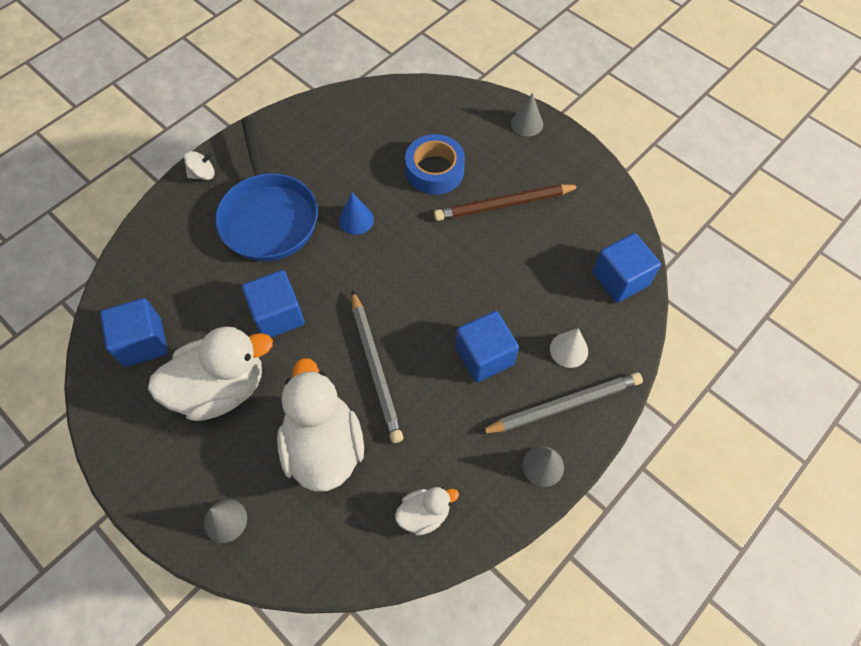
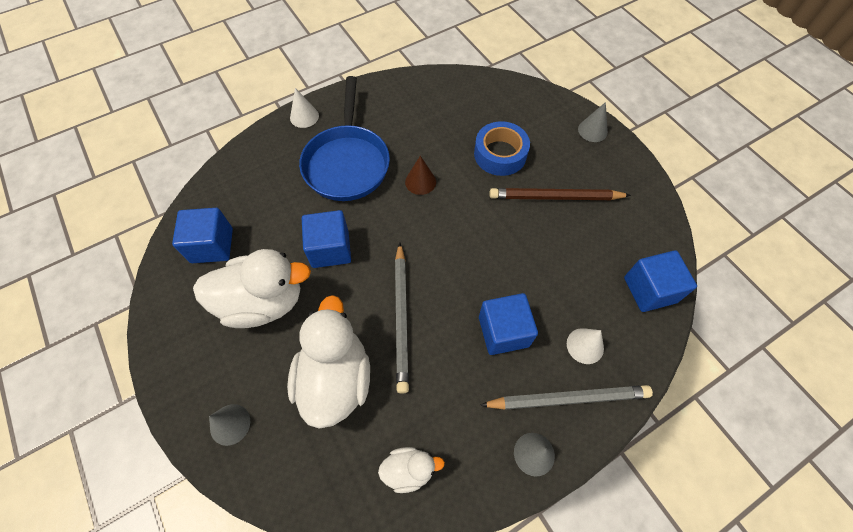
camera: 15 degrees right, 0 degrees up
white spinning top [184,151,215,180] -> white cone [290,88,319,128]
blue cone [339,193,374,235] -> brown cone [405,156,436,195]

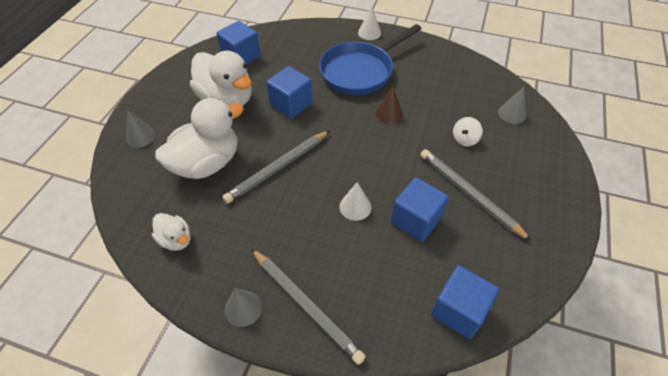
camera: 50 degrees right, 10 degrees down
blue tape [474,121,530,176] -> white spinning top [453,117,483,146]
blue cube [479,293,538,355] -> blue cube moved to [391,178,449,242]
brown pencil [489,188,631,200] -> grey pencil [420,149,532,241]
white cone [567,328,604,364] -> white cone moved to [339,182,372,221]
grey cone [578,102,608,142] -> grey cone moved to [498,87,526,124]

